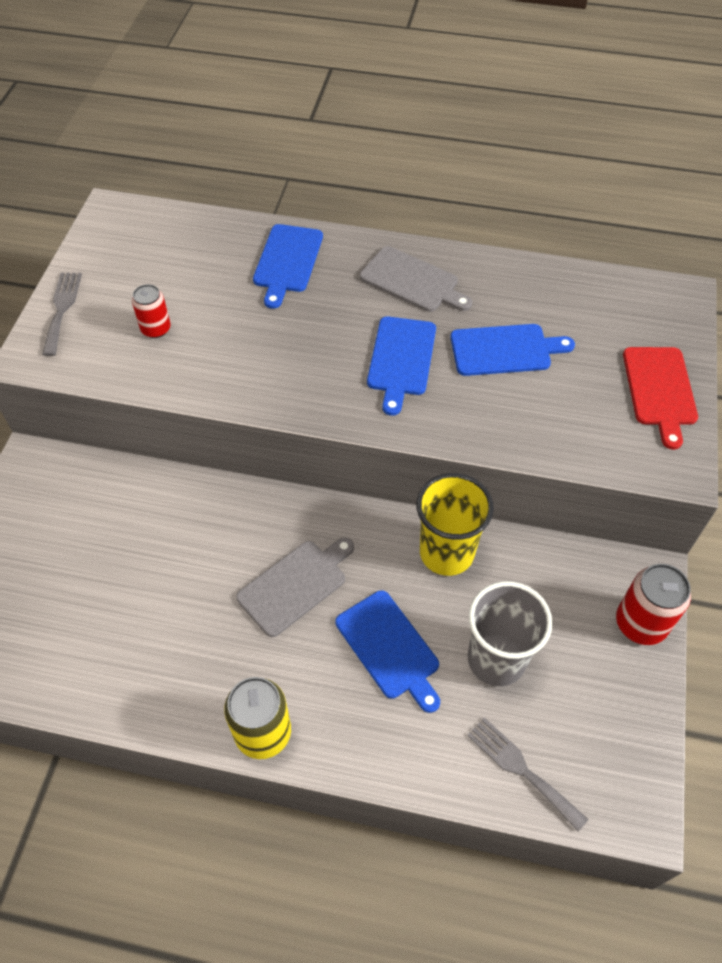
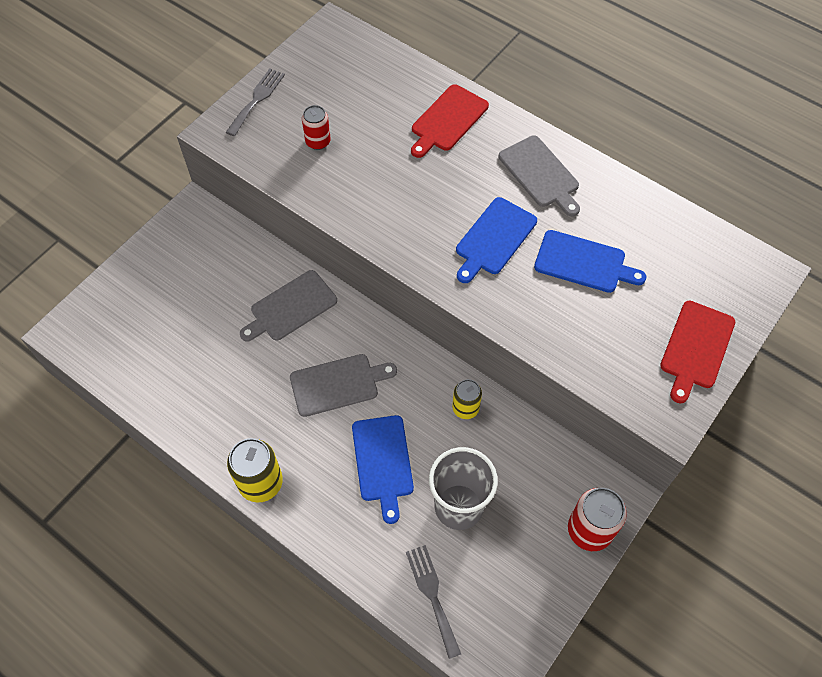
camera: 25 degrees right, 5 degrees up
blue cutting board [253,224,323,309] -> red cutting board [411,84,489,158]
yellow cup [416,473,494,576] -> yellow can [452,379,482,419]
none -> grey cutting board [240,270,337,342]

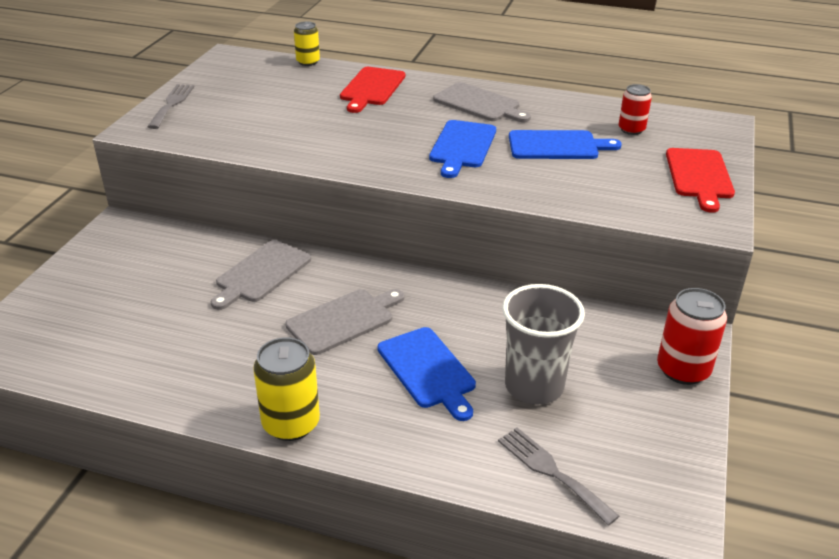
camera: 20 degrees left, 25 degrees down
red can [302,105,331,150] -> red can moved to [619,84,652,135]
yellow can [452,379,482,419] -> yellow can moved to [294,21,320,66]

